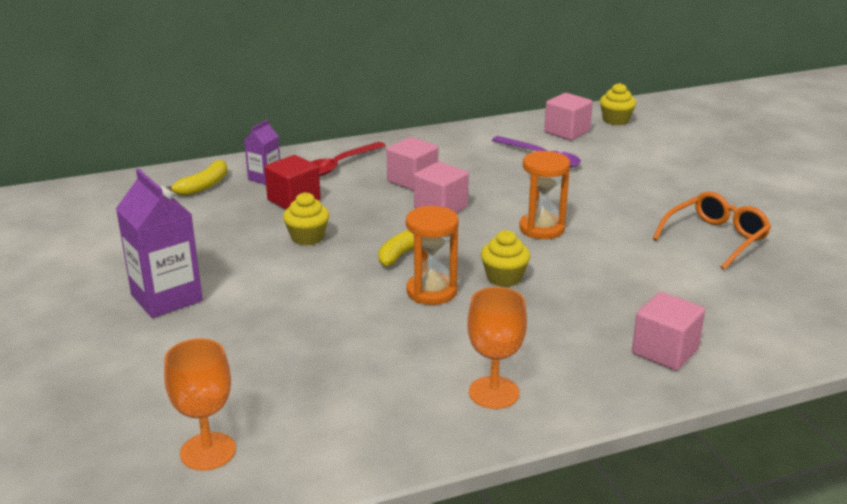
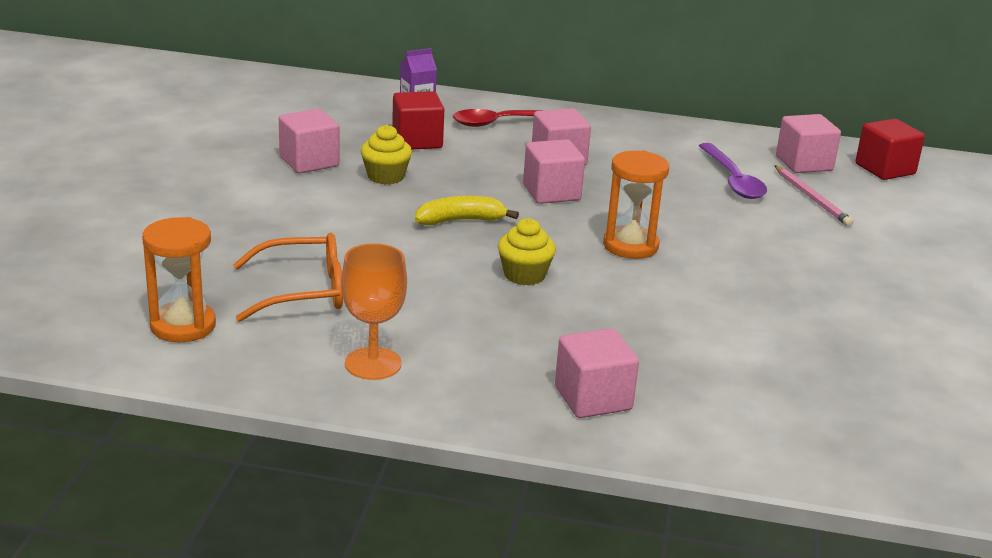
camera: 30 degrees right, 0 degrees up
purple carton [116,169,203,318] -> none
orange goblet [164,339,236,471] -> none
yellow banana [166,160,228,196] -> none
orange hourglass [406,206,459,305] -> orange hourglass moved to [142,217,216,342]
yellow cupcake [600,83,636,126] -> red cube [855,119,925,180]
orange glasses [653,192,771,270] -> orange glasses moved to [233,233,343,322]
none -> pink cube [279,109,339,173]
none -> pink pencil [774,165,853,226]

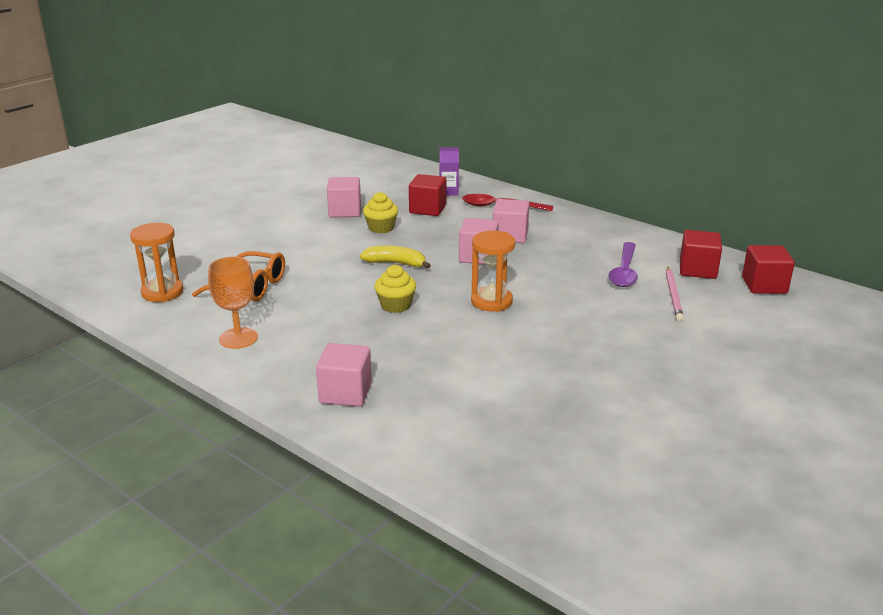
camera: 30 degrees right, 0 degrees up
pink cube [776,114,841,173] -> red cube [680,230,722,279]

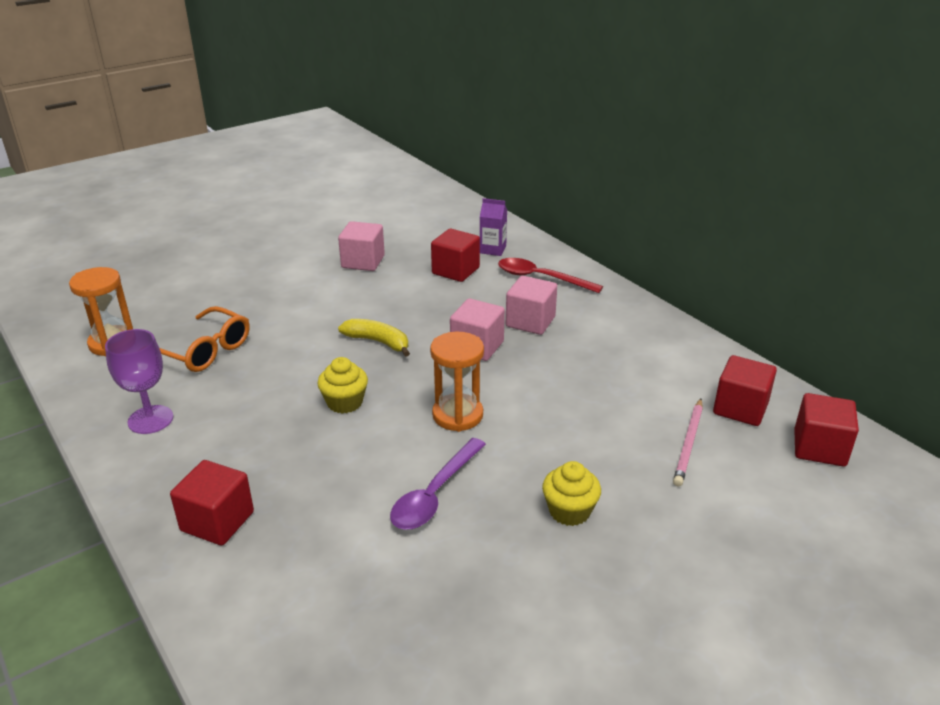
camera: 15 degrees right, 5 degrees up
orange goblet [208,256,258,349] -> purple goblet [105,329,173,434]
pink cube [316,343,372,407] -> red cube [170,460,254,545]
yellow cupcake [363,192,398,233] -> yellow cupcake moved to [542,461,601,526]
purple spoon [608,242,638,287] -> purple spoon moved to [390,438,486,530]

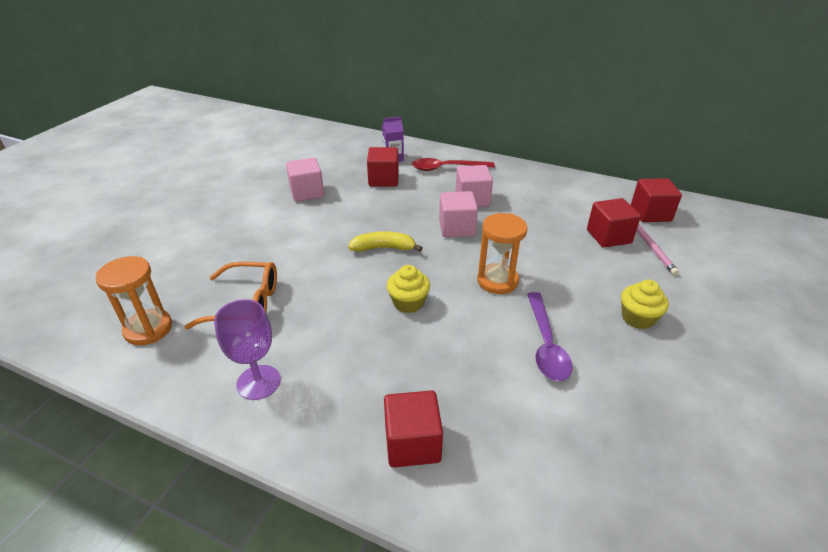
camera: 30 degrees left, 5 degrees up
red cube [794,393,859,466] -> red cube moved to [587,198,641,248]

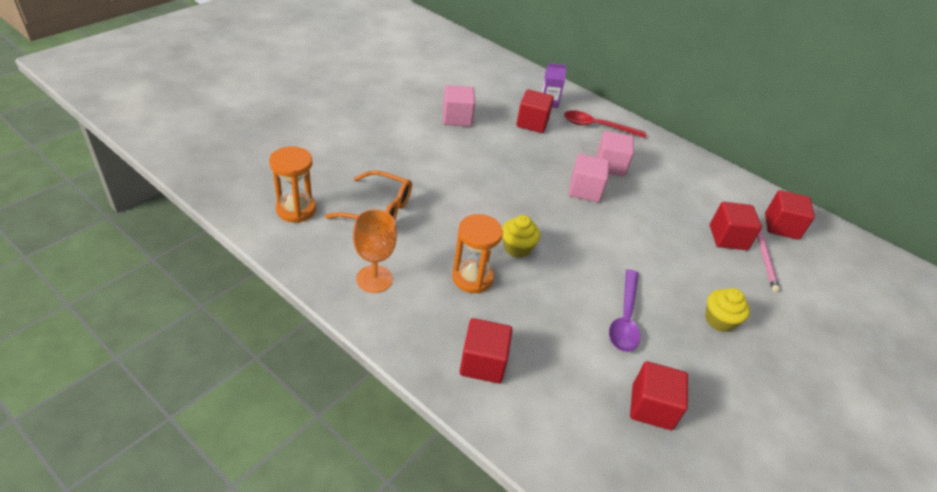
camera: 10 degrees right, 5 degrees up
purple goblet [214,299,281,400] -> orange goblet [353,209,397,293]
yellow banana [348,231,423,252] -> none
orange hourglass [477,213,528,294] -> orange hourglass moved to [452,214,503,293]
none -> red cube [630,361,688,430]

